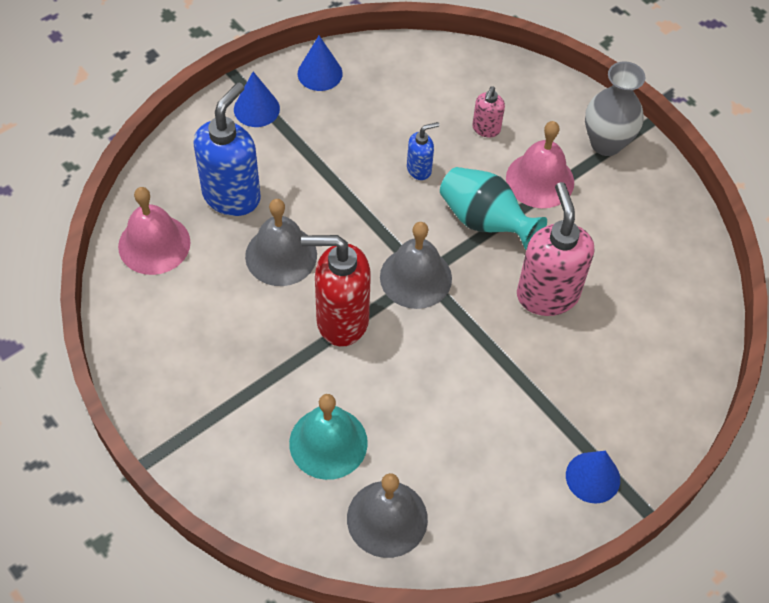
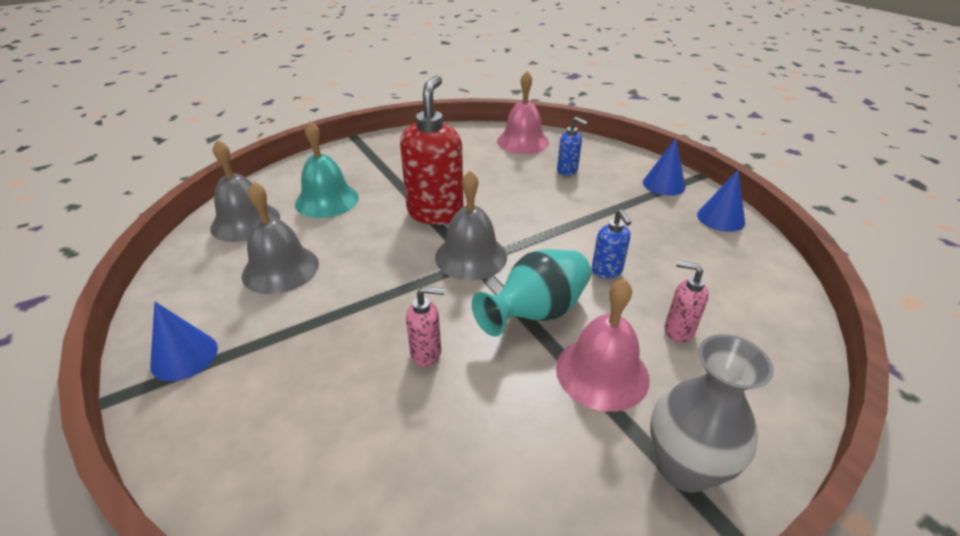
camera: 100 degrees right, 20 degrees down
blue soap dispenser [194,82,261,216] -> blue soap dispenser [557,117,588,176], size x0.49
grey bell [245,199,317,286] -> grey bell moved to [242,182,319,294]
pink soap dispenser [517,182,594,316] -> pink soap dispenser [406,286,444,367], size x0.49

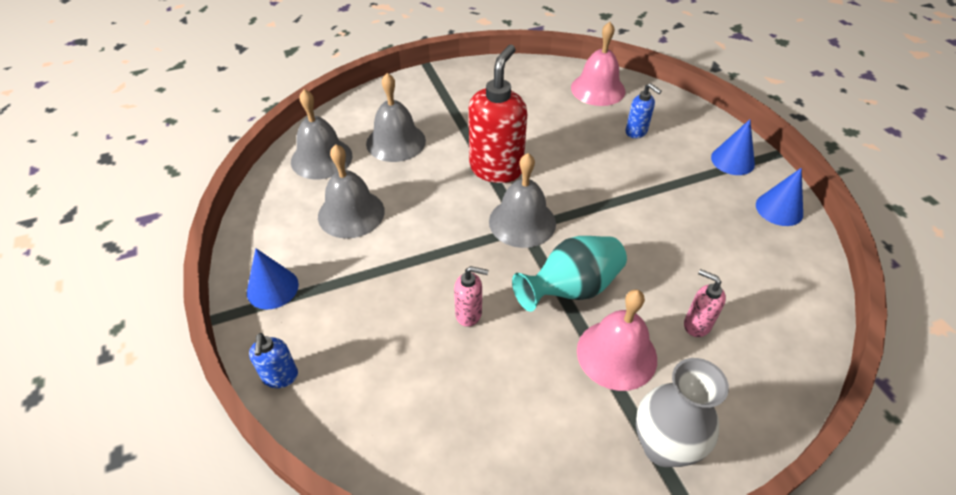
camera: 10 degrees right, 10 degrees up
turquoise bell [295,121,359,218] -> grey bell [366,73,426,162]
blue soap dispenser [592,210,631,278] -> blue soap dispenser moved to [249,333,298,388]

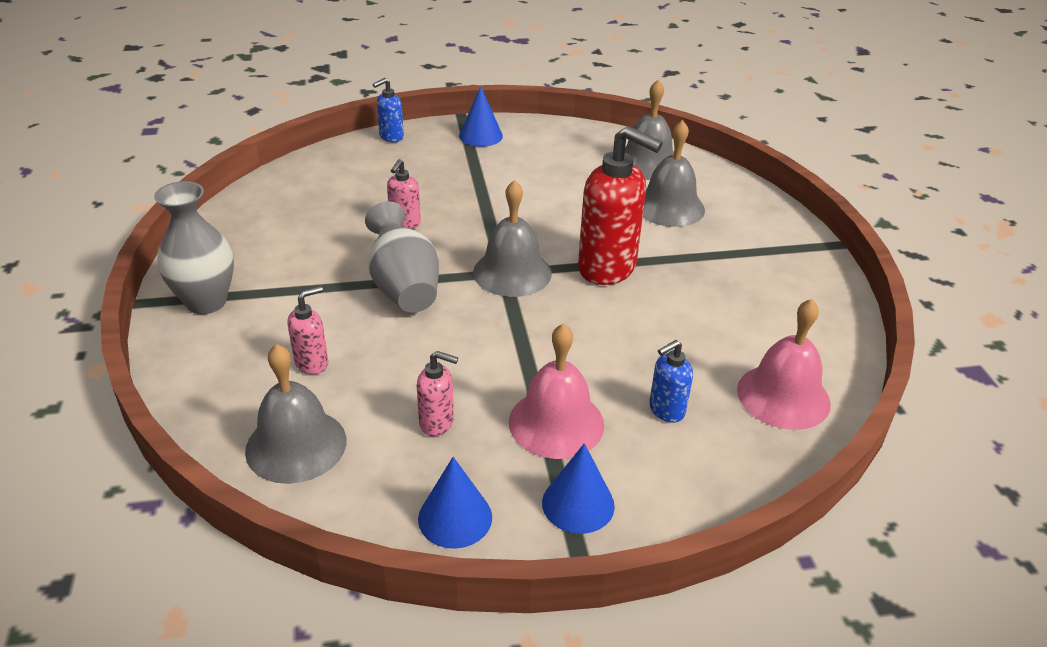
camera: 100 degrees right, 10 degrees down
blue soap dispenser [249,333,298,388] -> blue soap dispenser turned 45 degrees counterclockwise [373,78,404,142]
grey bell [318,144,385,239] -> grey bell moved to [245,344,346,484]
turquoise vase [512,236,627,312] -> grey vase [365,201,439,313]
pink bell [577,290,657,391] -> pink bell moved to [509,323,604,459]
none -> pink soap dispenser [417,351,458,436]

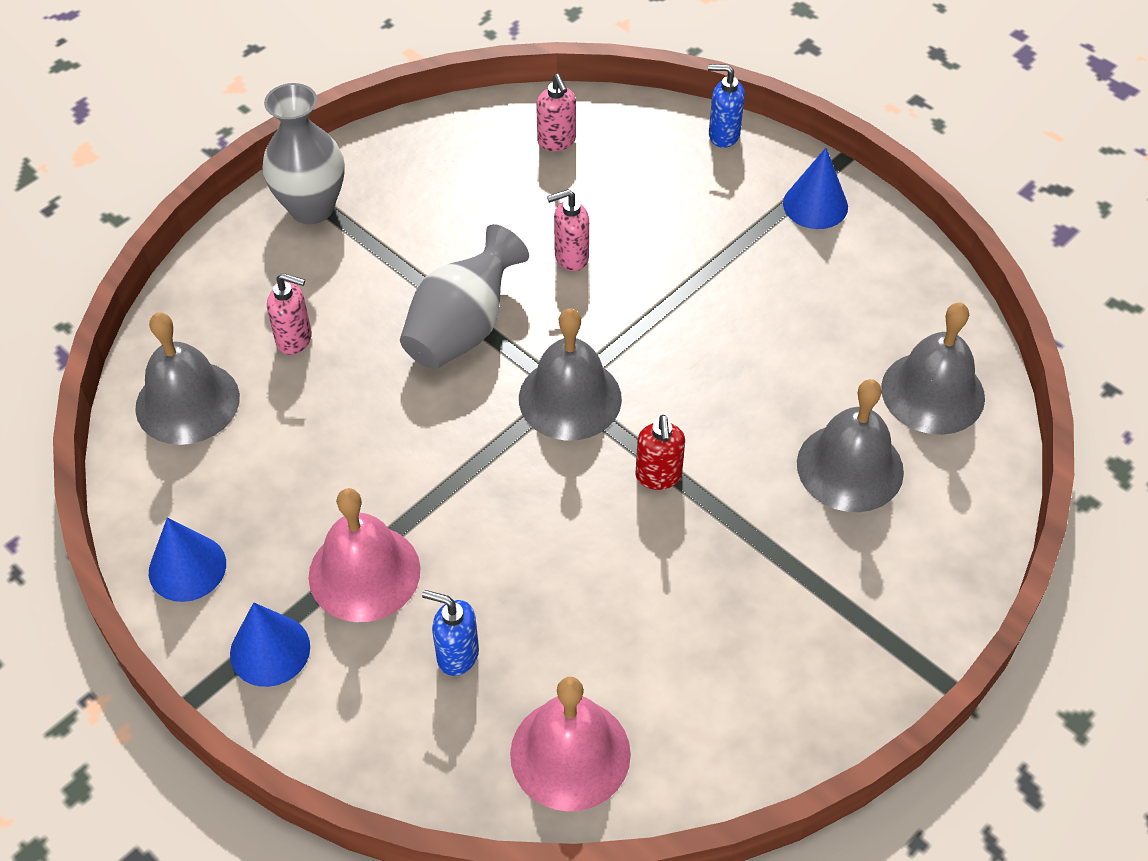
camera: 55 degrees right, 15 degrees up
pink soap dispenser [417,351,458,436] -> pink soap dispenser moved to [536,74,576,151]
red soap dispenser [578,126,663,285] -> red soap dispenser [635,415,685,490], size x0.49

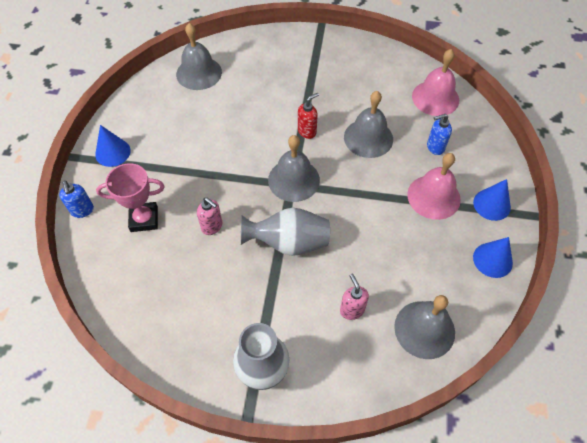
camera: 125 degrees left, 5 degrees up
blue soap dispenser [422,590,479,676] -> blue soap dispenser turned 90 degrees clockwise [427,114,452,155]
pink soap dispenser [536,74,576,151] -> none
grey bell [797,379,904,512] -> grey bell moved to [344,91,393,158]
none -> pink trophy [96,163,165,232]

